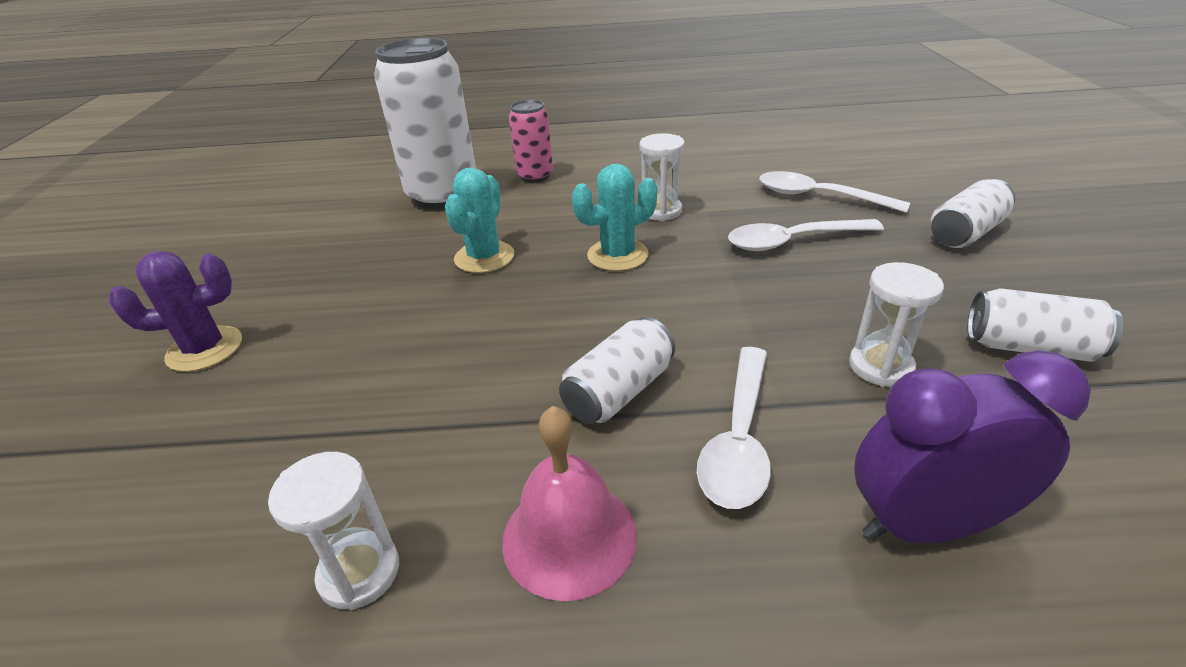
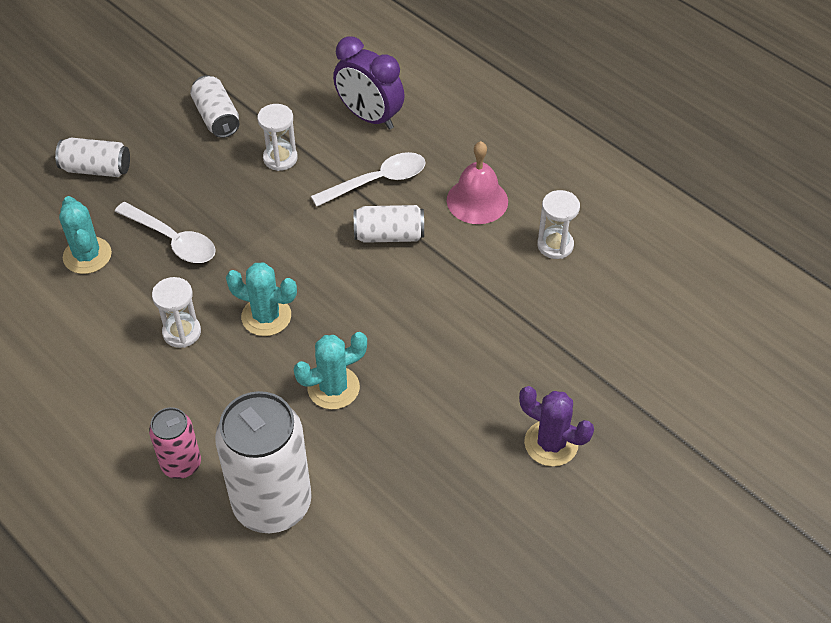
camera: 135 degrees left, 15 degrees up
white spoon [759,171,910,213] -> turquoise cactus [59,196,112,274]

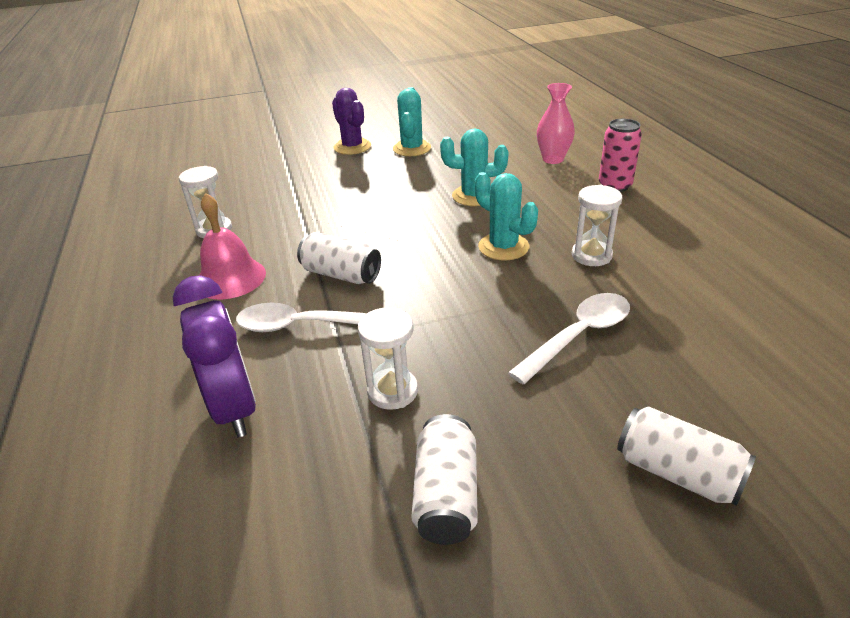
camera: 150 degrees left, 15 degrees down
turquoise cactus [59,196,112,274] -> turquoise cactus moved to [393,87,431,156]
white spoon [115,202,216,263] -> white spoon turned 75 degrees clockwise [508,293,630,384]
white can [215,391,312,533] -> pink vase [537,83,575,164]

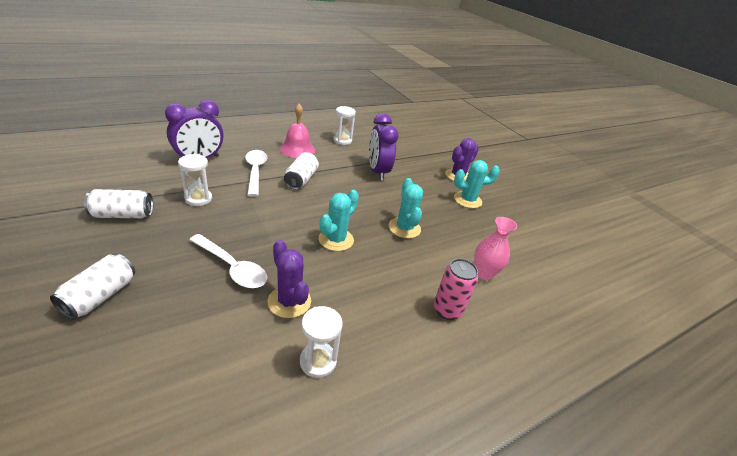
camera: 70 degrees right, 0 degrees up
white hourglass [572,185,623,266] -> white hourglass moved to [300,306,343,378]
none -> purple cactus [268,240,311,318]
none -> purple clock [369,113,399,180]

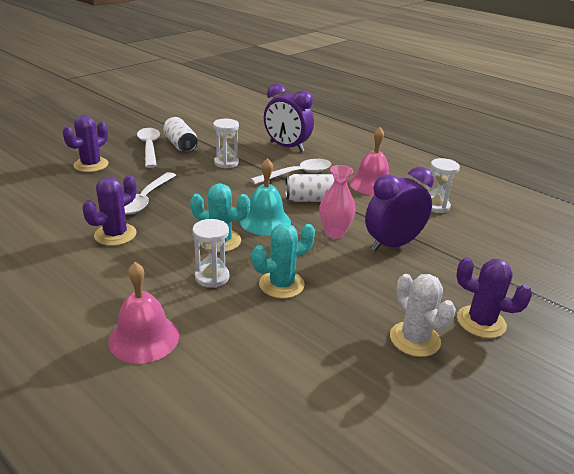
camera: 75 degrees right, 5 degrees down
white can [50,254,135,320] -> purple cactus [63,115,109,172]
white hourglass [300,306,343,378] -> white hourglass moved to [192,219,229,288]
pink can [434,258,478,320] -> pink bell [108,262,179,364]
turquoise cactus [454,160,500,208] -> white cactus [390,274,456,357]
pink vase [474,217,517,280] -> pink vase moved to [319,165,356,239]
none -> white spoon [137,128,160,168]
none -> turquoise bell [240,158,291,236]

